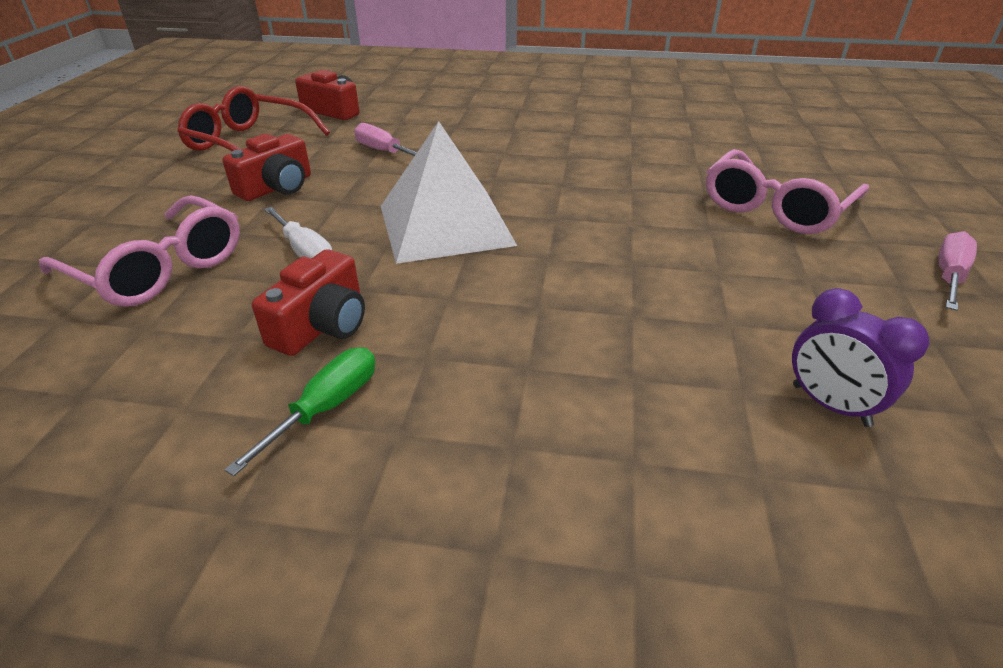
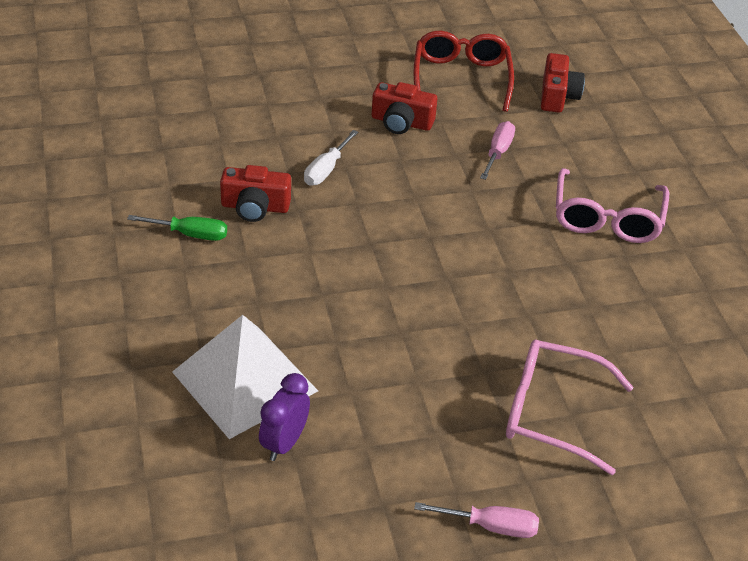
camera: 65 degrees right, 5 degrees up
pink glasses [39,195,240,307] -> pink glasses moved to [556,168,669,243]
white pyramid [381,121,517,264] -> white pyramid moved to [172,315,318,439]

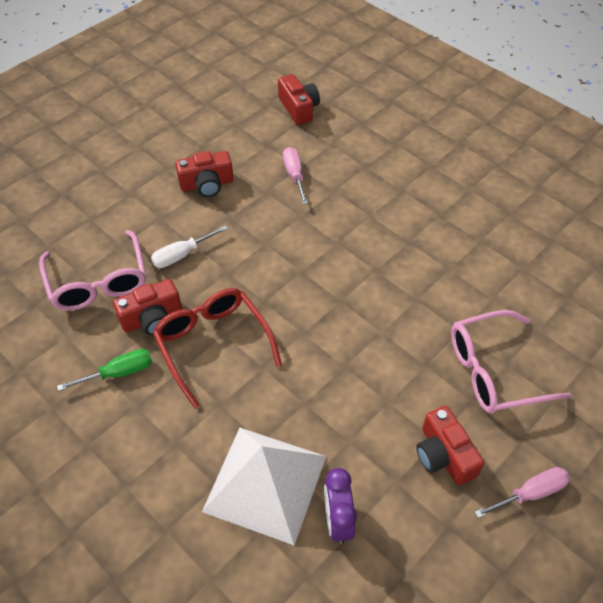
camera: 30 degrees left, 10 degrees up
white screwdriver [304,130,358,186] -> white screwdriver turned 60 degrees clockwise [151,225,228,268]
red glasses [413,31,514,112] -> red glasses moved to [153,288,282,409]
pink glasses [556,168,669,243] -> pink glasses moved to [39,230,146,311]
none -> red camera [416,406,484,485]

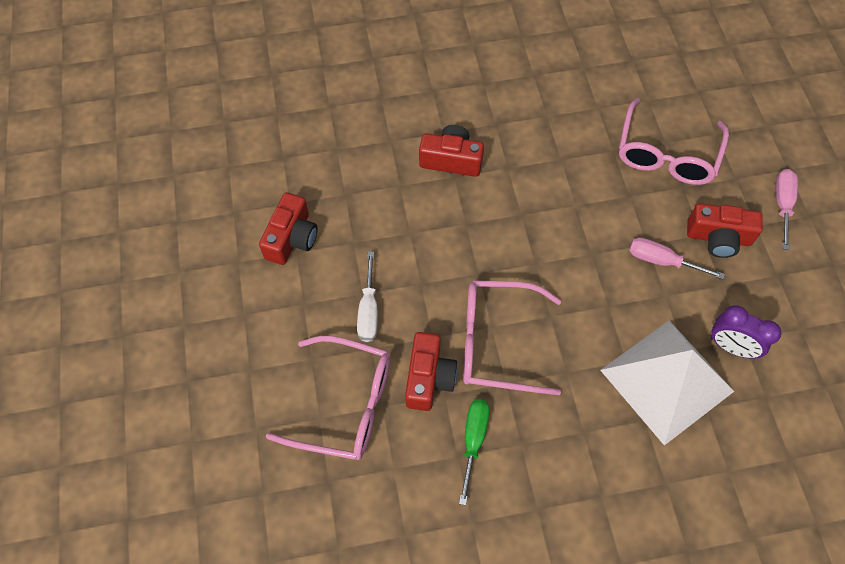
camera: 55 degrees left, 10 degrees up
red glasses [153,288,282,409] -> pink glasses [463,280,561,395]
red camera [278,74,320,125] -> red camera moved to [419,125,484,177]
pink screwdriver [283,147,308,205] -> pink screwdriver moved to [629,238,725,279]

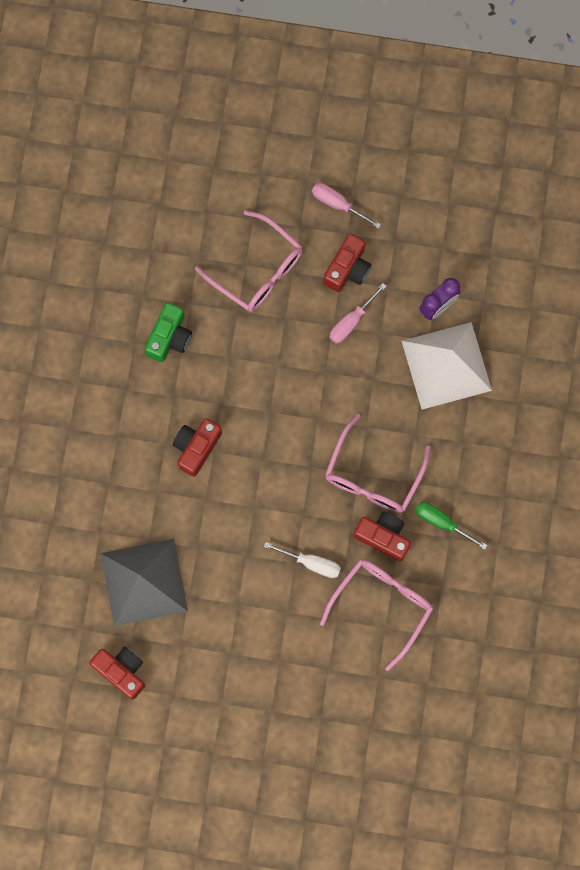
camera: 70 degrees left, 15 degrees up
red camera [259,192,318,265] -> red camera moved to [89,647,145,700]
none -> grey pyramid [101,539,188,626]
none -> green camera [145,303,192,362]

